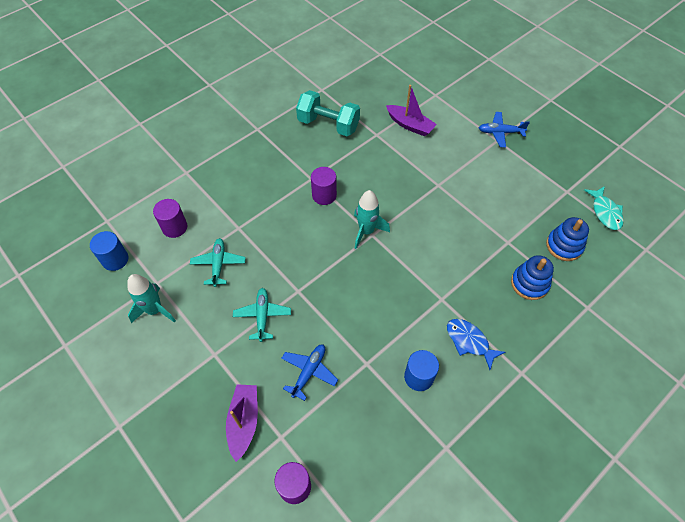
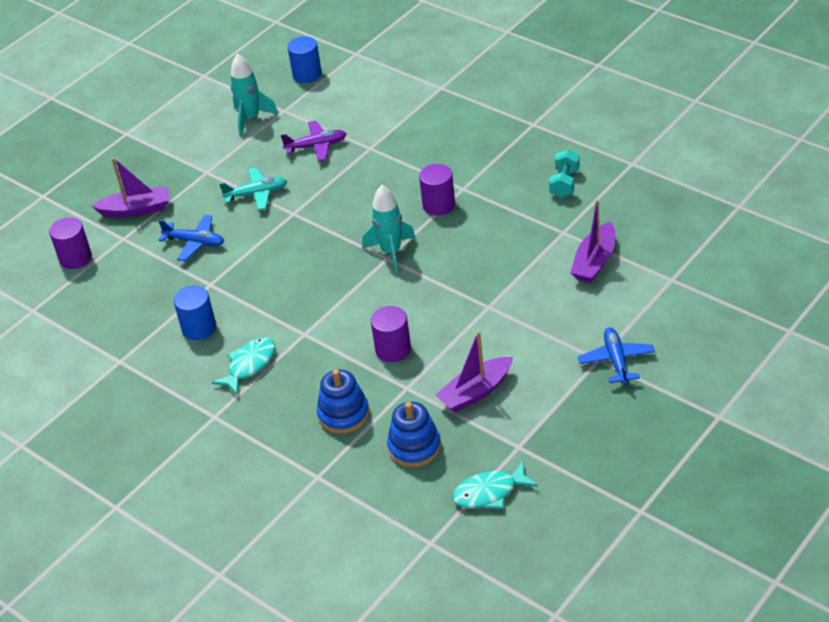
camera: 85 degrees right, 15 degrees down
purple cylinder [153,199,187,238] -> purple cylinder moved to [371,306,411,362]
turquoise plane [190,238,246,287] -> purple plane [281,121,346,162]
turquoise dumbbell [296,90,360,136] -> turquoise dumbbell [549,149,580,198], size x0.58
blue fish [447,319,505,370] -> turquoise fish [211,337,275,395]
none -> purple boat [435,331,513,413]

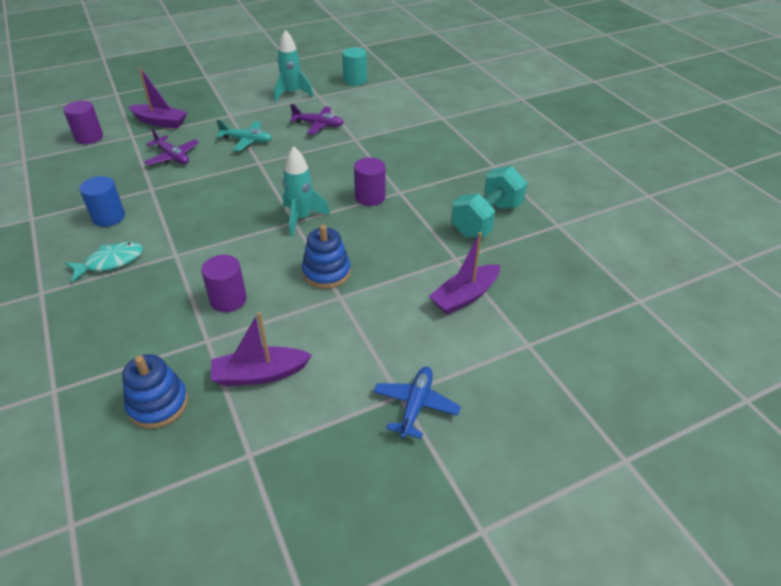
camera: 20 degrees right, 0 degrees up
blue plane [158,215,224,261] -> purple plane [144,128,199,165]
blue cylinder [287,36,322,83] -> turquoise cylinder [342,47,367,86]
blue stacking toy [317,369,370,434] -> blue stacking toy moved to [302,225,351,289]
turquoise fish [453,461,538,509] -> none
turquoise dumbbell [549,149,580,198] -> turquoise dumbbell [451,166,527,238], size x1.72

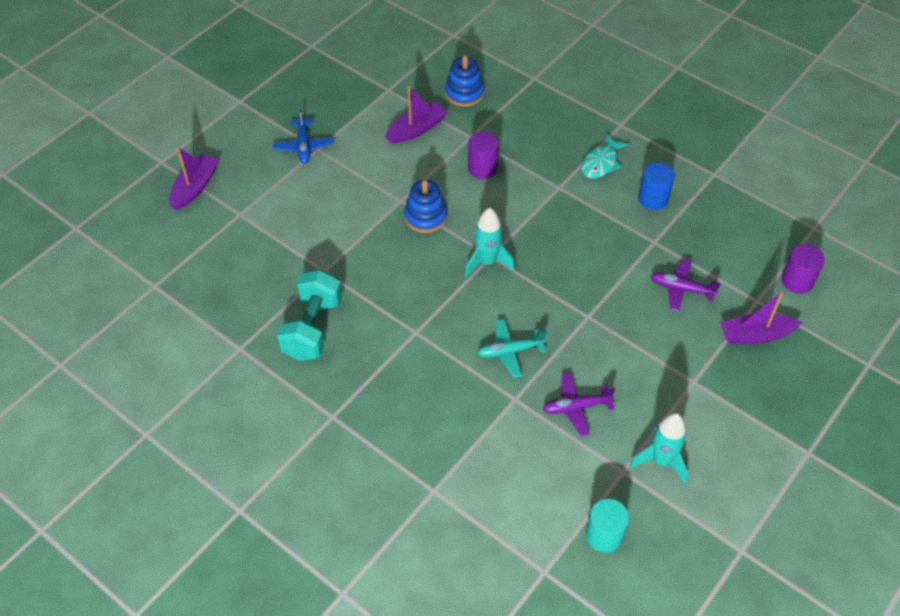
camera: 155 degrees right, 10 degrees up
turquoise plane [216,120,272,151] -> turquoise plane moved to [477,319,547,378]
purple cylinder [354,157,385,206] -> none
purple boat [429,232,500,315] -> purple boat moved to [169,147,219,210]

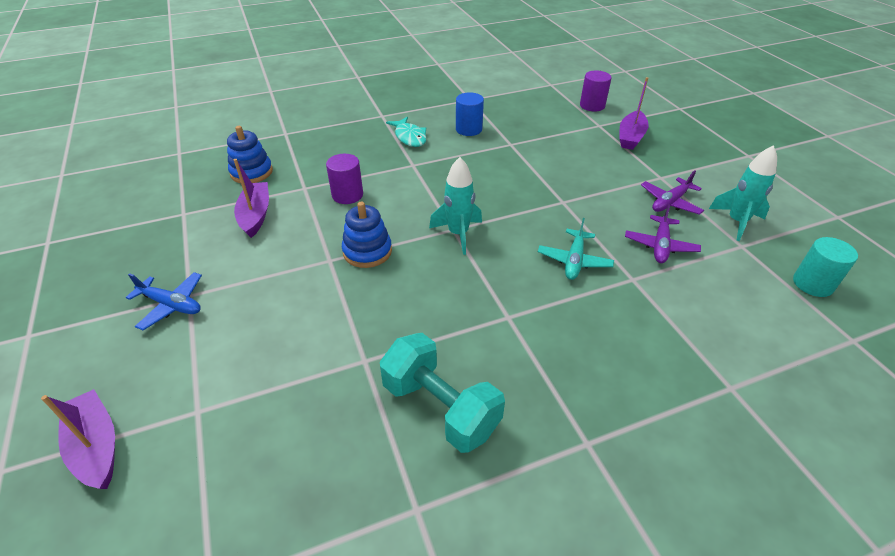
camera: 60 degrees left, 10 degrees down
purple plane [651,258,721,312] -> purple plane moved to [641,170,704,215]

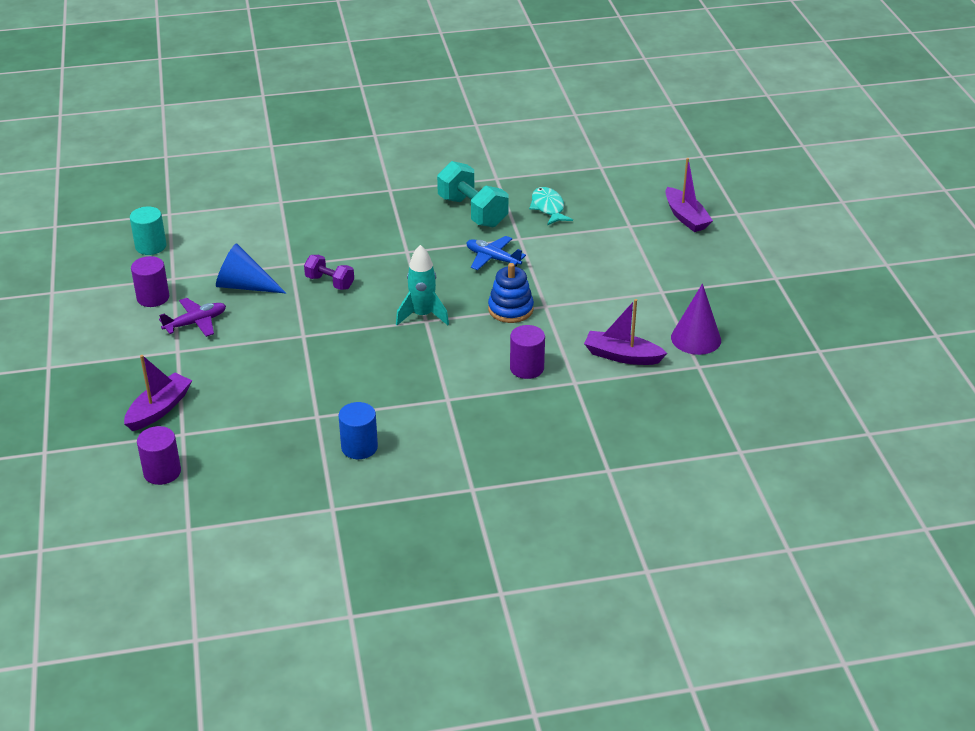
camera: 170 degrees left, 5 degrees down
blue plane [126,272,202,330] -> blue plane moved to [466,236,526,270]
blue stacking toy [227,126,273,183] -> none
purple boat [234,159,269,238] -> purple boat turned 105 degrees clockwise [584,299,667,365]
turquoise fish [386,117,427,147] -> turquoise fish moved to [529,187,573,225]
turquoise plane [538,218,614,280] -> purple dumbbell [304,255,354,290]
purple plane [625,204,701,263] -> blue cone [216,244,286,293]
turquoise rocket [709,145,777,241] -> purple cylinder [131,256,169,307]
none -> purple cone [671,284,721,355]

